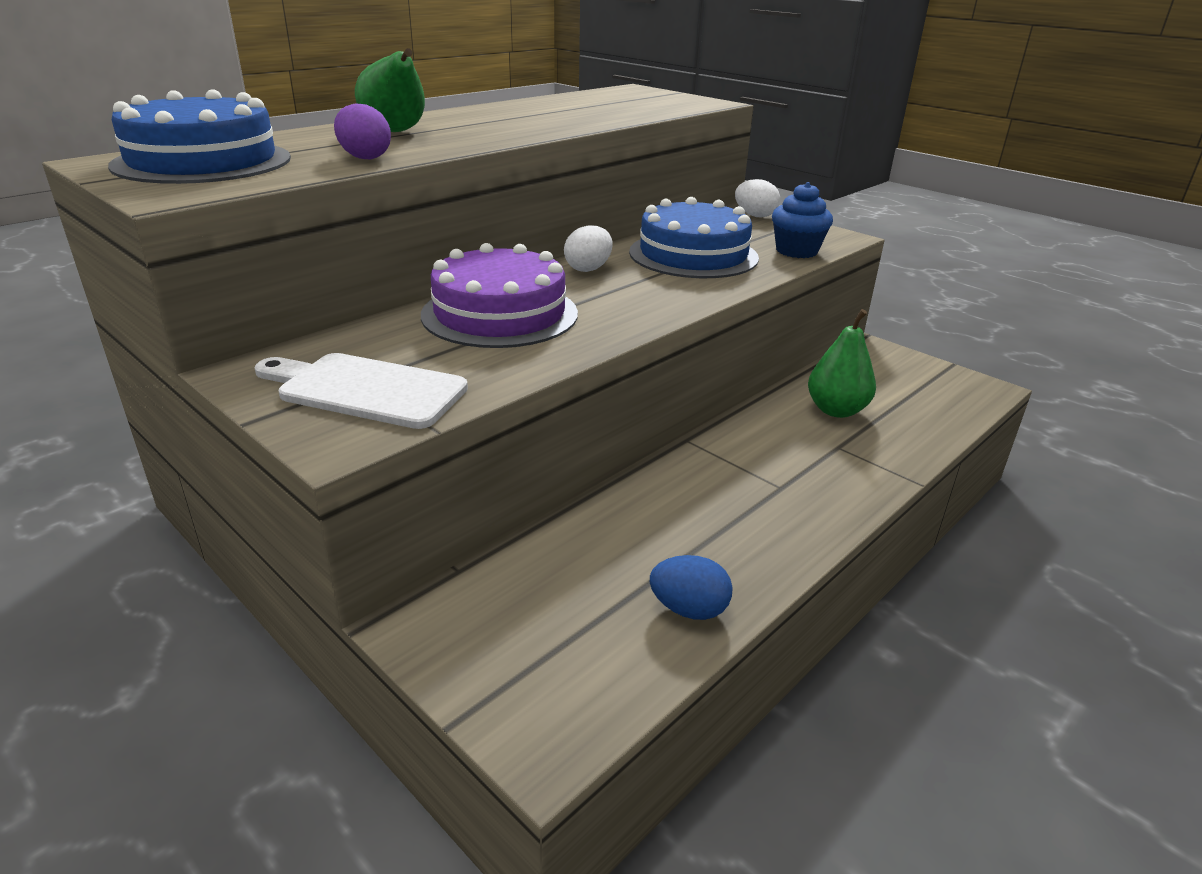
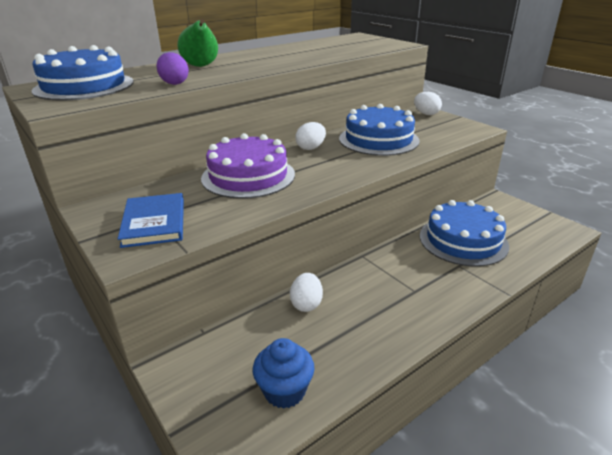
camera: 10 degrees right, 0 degrees up
white cutting board [255,353,468,429] -> blue book [118,193,184,248]
blue egg [650,555,733,620] -> none
blue cupcake [772,182,833,258] -> blue cupcake moved to [253,338,314,409]
green pear [808,309,876,418] -> blue cake [420,200,509,267]
none -> white egg [290,273,323,312]

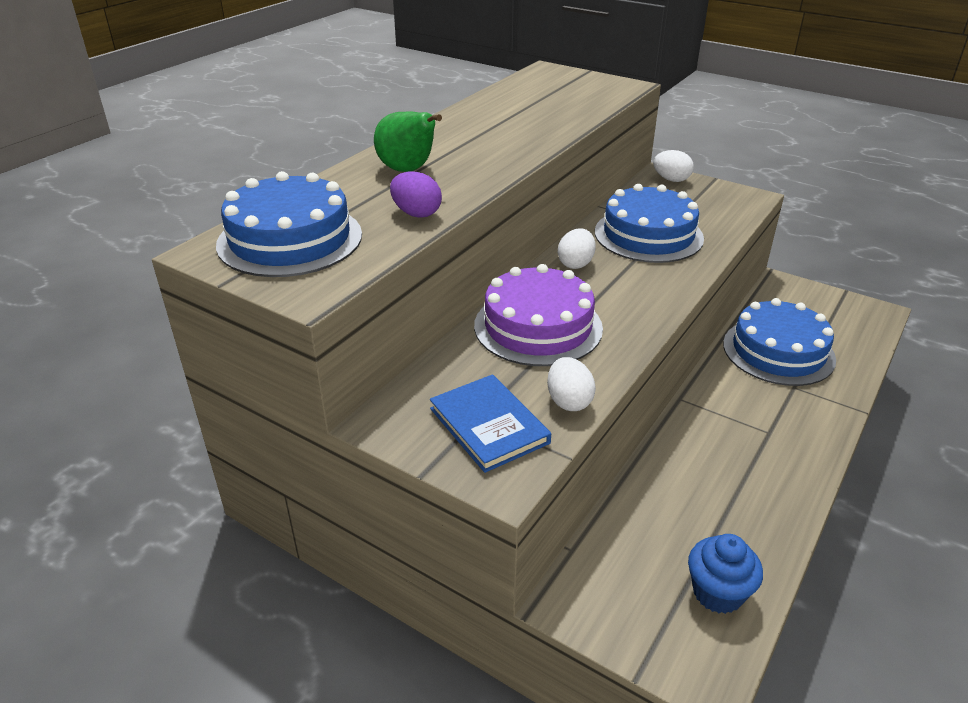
camera: 20 degrees left, 5 degrees up
white egg [290,273,323,312] -> white egg moved to [547,357,596,411]

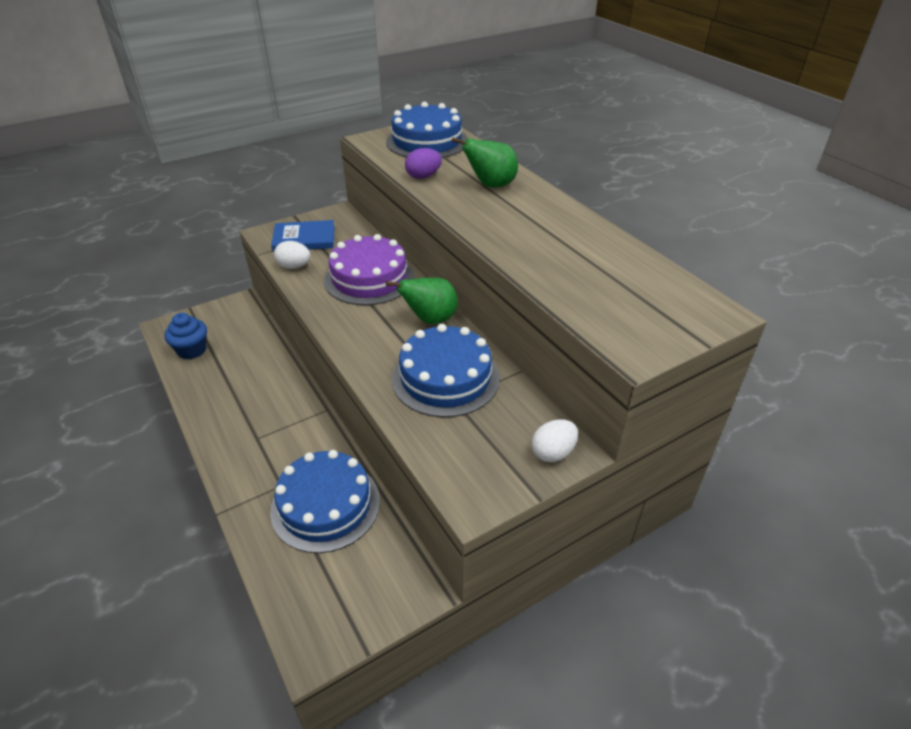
camera: 115 degrees right, 5 degrees up
white egg [558,228,596,269] -> green pear [386,278,458,324]

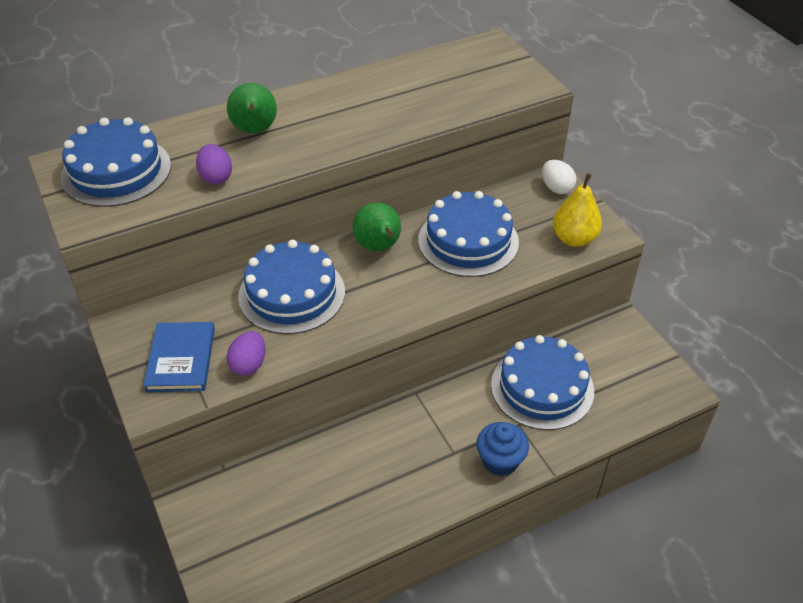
camera: 85 degrees left, 5 degrees up
blue cupcake [164,313,207,359] -> blue cupcake moved to [476,422,529,476]
white egg [274,241,311,269] -> purple egg [227,331,266,376]
purple cake [324,234,414,305] -> blue cake [238,240,345,334]
none -> yellow pear [553,173,602,247]

